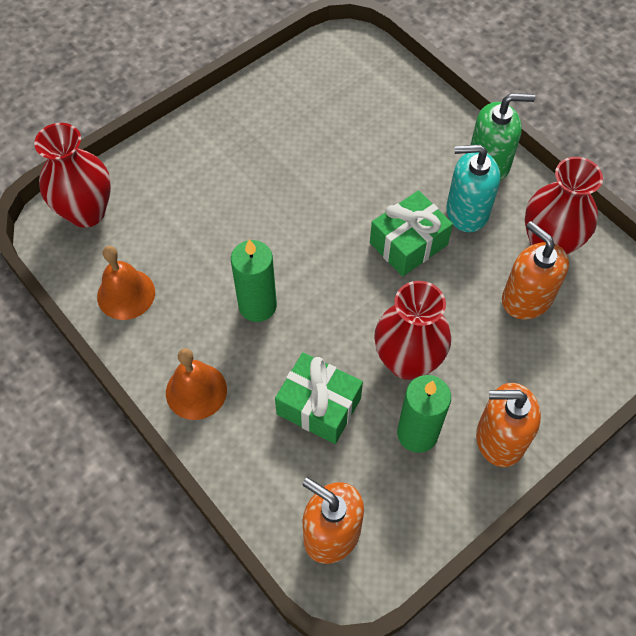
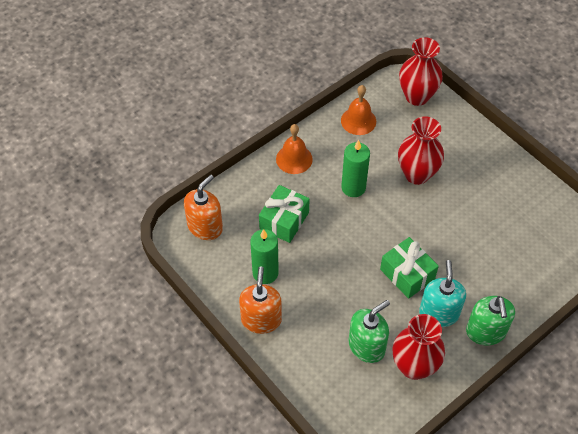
camera: 90 degrees right, 5 degrees down
red vase [374,281,451,380] -> red vase moved to [398,116,444,185]
orange soap dispenser [502,221,569,319] -> green soap dispenser [349,300,390,363]

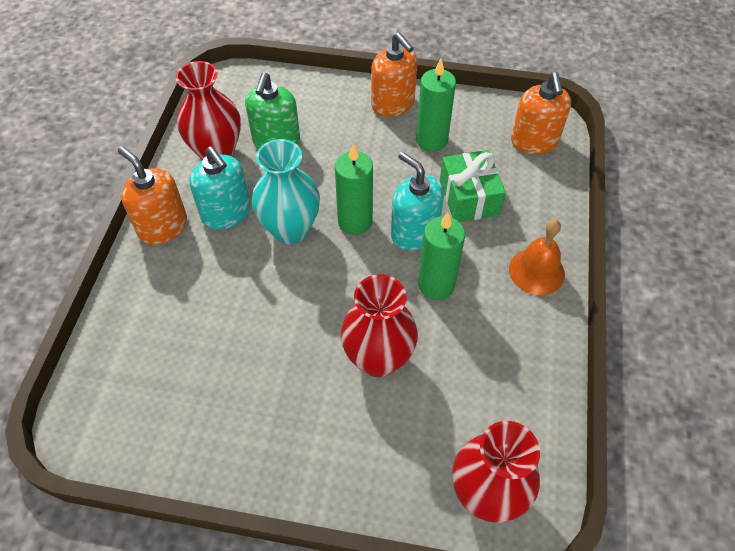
camera: 140 degrees right, 0 degrees up
orange bell [341,85,376,135] -> none
green gift [380,237,439,299] -> turquoise vase [252,139,320,244]
green soap dispenser [466,296,515,345] -> orange soap dispenser [118,147,187,245]
none -> green candle [335,144,373,235]
none -> turquoise soap dispenser [391,152,444,251]

